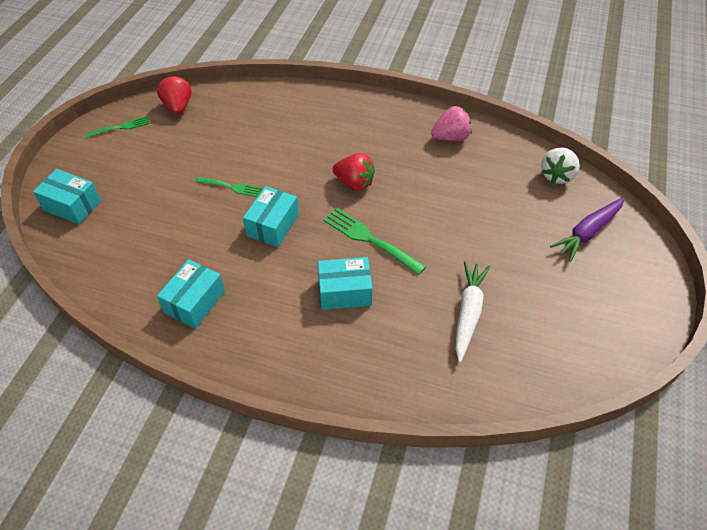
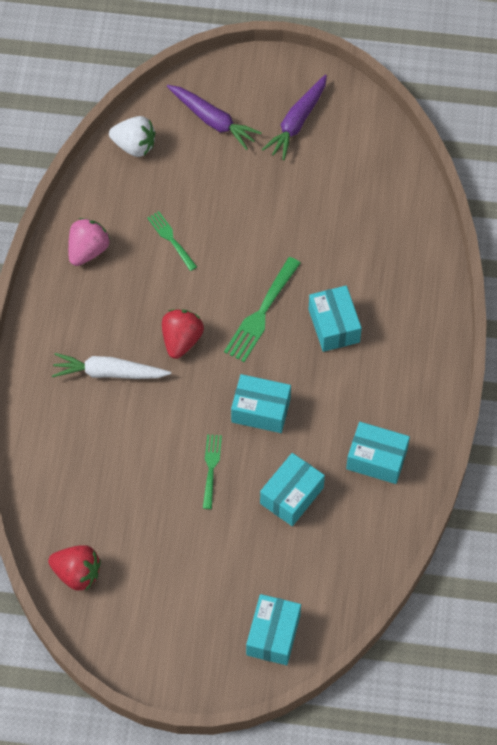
camera: 100 degrees left, 10 degrees up
green fork [85,116,150,138] -> green fork moved to [147,211,197,271]
red strawberry [157,75,191,115] -> red strawberry turned 135 degrees counterclockwise [48,545,101,591]
pink strawberry [431,106,472,141] -> pink strawberry turned 60 degrees clockwise [68,218,110,266]
white carrot [455,261,490,363] -> white carrot moved to [52,353,171,379]
none -> turquoise box [260,453,325,526]
none -> purple carrot [262,75,327,160]

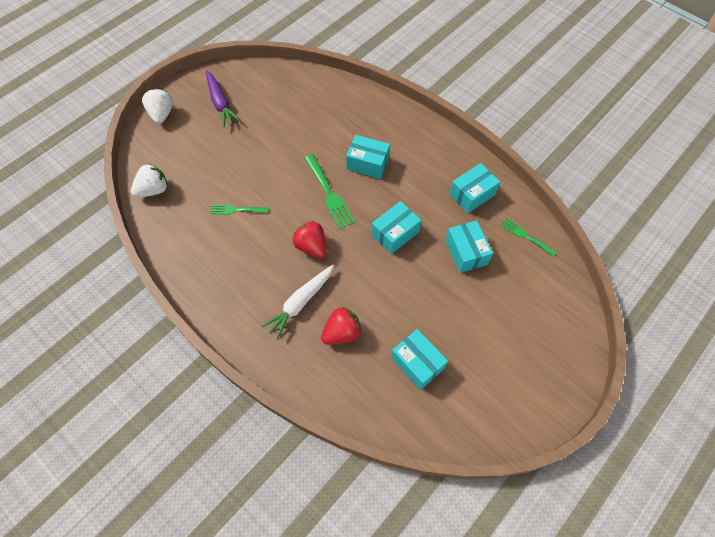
camera: 55 degrees left, 0 degrees up
red strawberry [48,545,101,591] -> red strawberry moved to [321,307,362,345]
pink strawberry [68,218,110,266] -> none
purple carrot [167,85,262,150] -> none
green fork [203,434,222,509] -> green fork moved to [500,218,556,256]
turquoise box [246,594,301,665] -> turquoise box moved to [391,329,448,390]
none -> white strawberry [142,89,173,124]

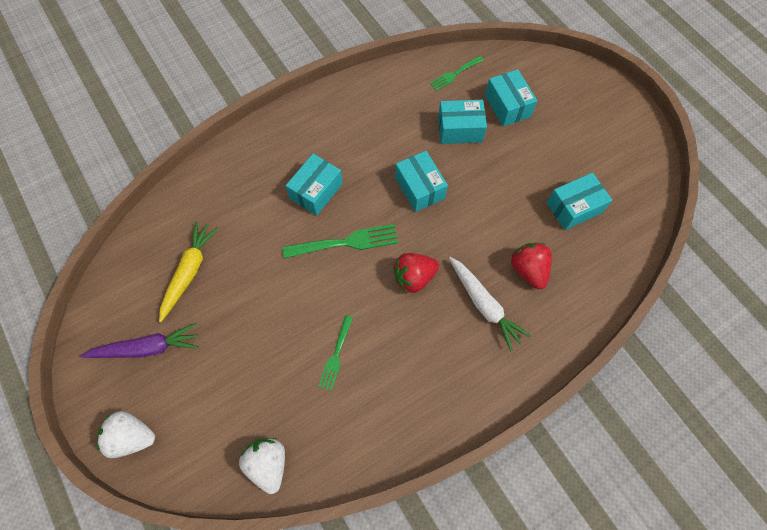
camera: 75 degrees left, 5 degrees up
turquoise box [449,163,500,213] -> turquoise box moved to [485,69,537,127]
none -> yellow carrot [159,221,219,322]

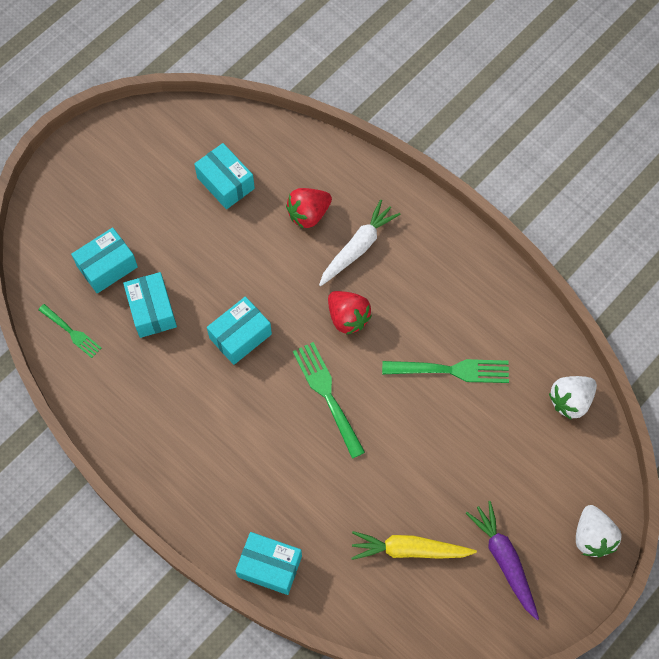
camera: 105 degrees left, 0 degrees up
turquoise box [286,153,343,216] -> turquoise box moved to [235,532,302,595]
green fork [318,315,353,391] -> green fork [382,359,509,383], size x1.62

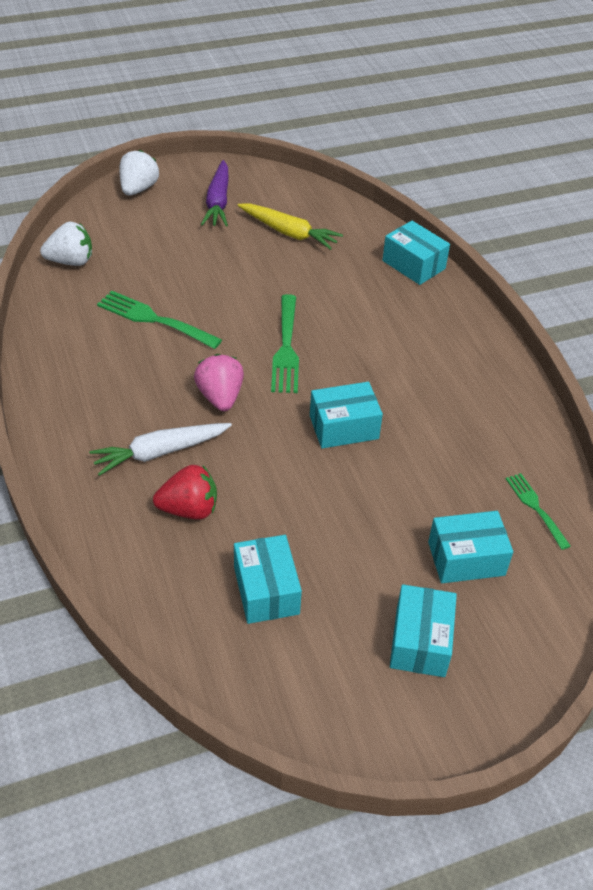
camera: 155 degrees left, 20 degrees down
turquoise box [123,272,177,338] -> turquoise box moved to [390,584,457,677]
red strawberry [328,291,372,335] -> pink strawberry [194,354,244,411]

